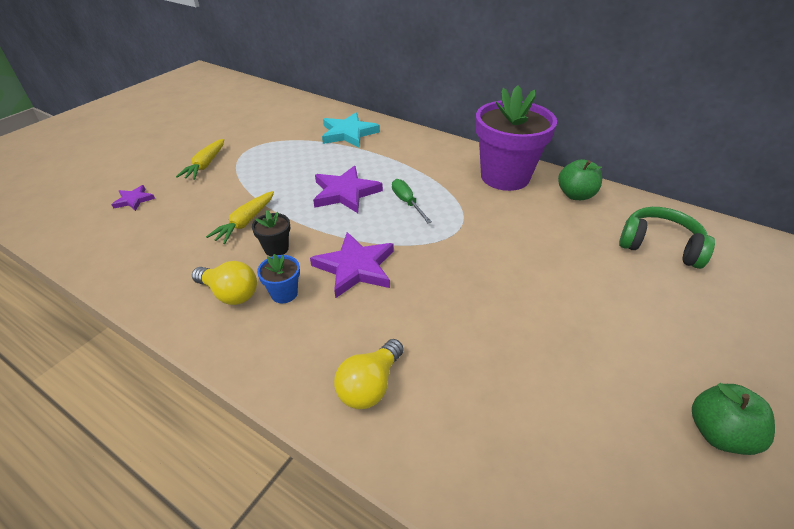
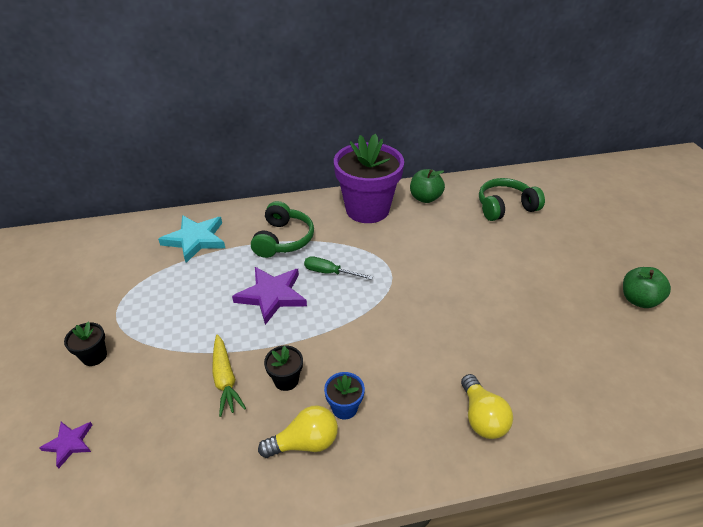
camera: 45 degrees left, 0 degrees up
yellow carrot [176,139,224,180] -> black flower pot [64,321,107,366]
purple star [310,232,394,298] -> none
none -> green headphones [251,201,314,258]

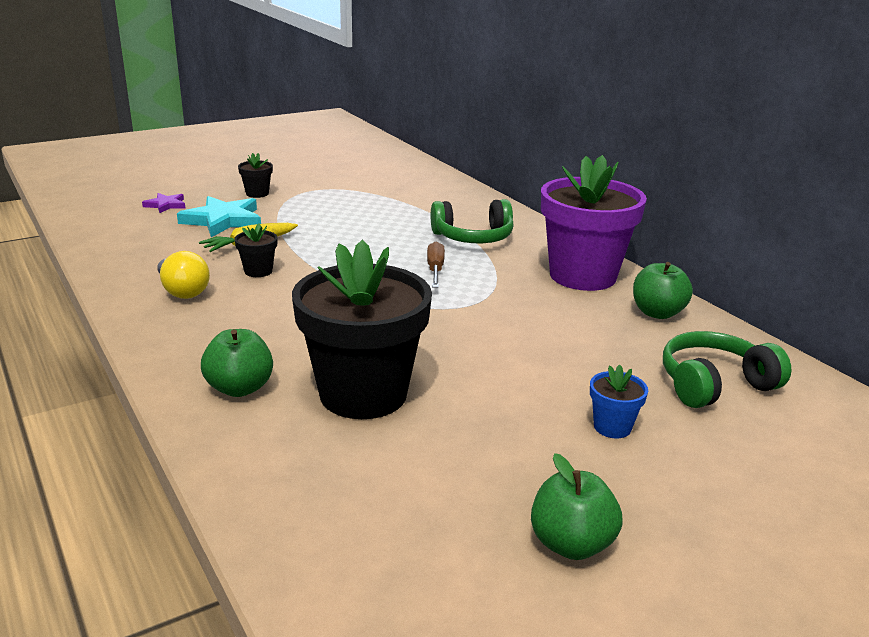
camera: 70 degrees right, 15 degrees down
turquoise star [158,215,225,263] -> turquoise star moved to [177,196,261,237]
purple star [232,267,307,325] -> none
green screwdriver [304,256,373,280] -> brown screwdriver [427,241,445,288]
blue flower pot [324,372,365,420] -> blue flower pot moved to [590,364,648,438]
yellow light bulb [461,374,513,439] -> green apple [201,329,273,397]
green headphones [479,178,545,221] -> green headphones turned 75 degrees counterclockwise [663,331,792,408]
none -> black flower pot [292,240,432,419]

